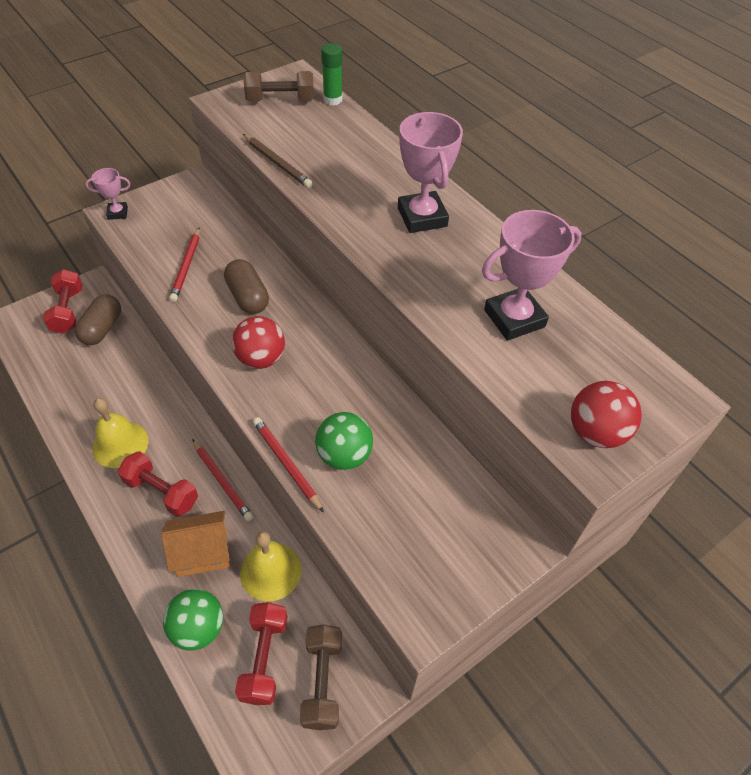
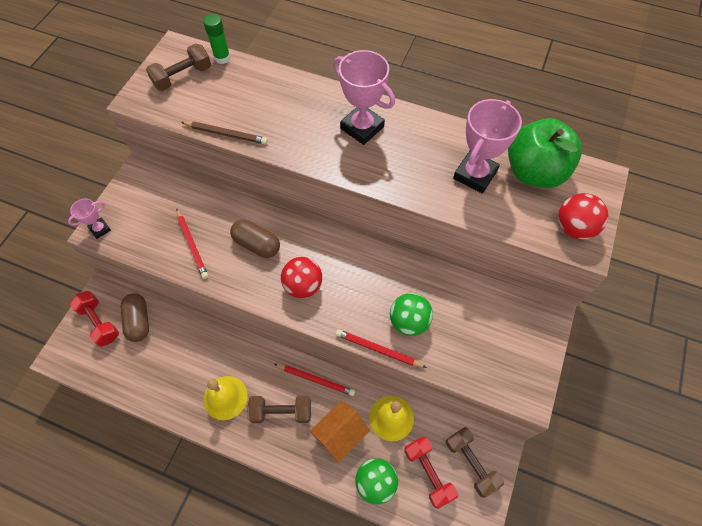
camera: 30 degrees left, 10 degrees up
red dumbbell [118,451,198,517] -> brown dumbbell [247,396,311,423]
none -> green apple [508,118,582,188]

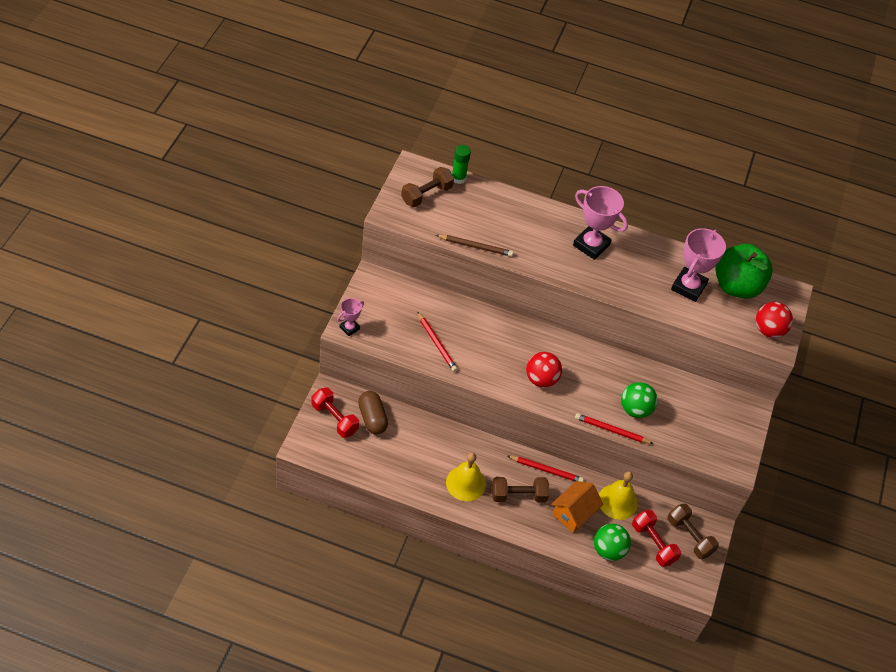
camera: 10 degrees left, 10 degrees down
brown capsule [230,219,280,258] -> none

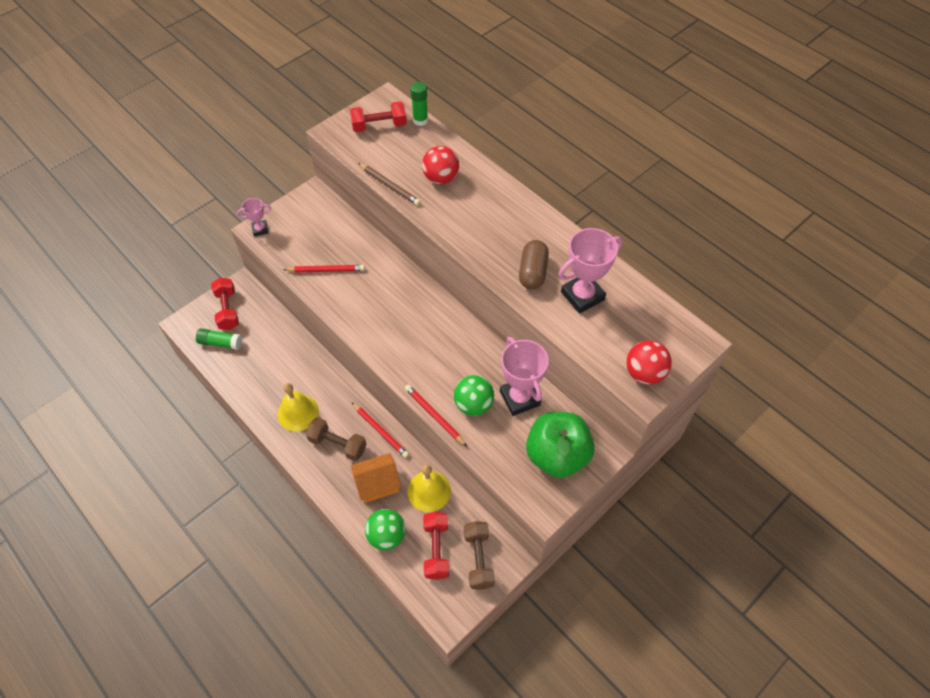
camera: 35 degrees right, 5 degrees up
brown capsule [358,391,388,435] -> brown capsule moved to [519,240,549,290]
brown dumbbell [401,167,454,207] -> red dumbbell [350,101,407,132]
red pencil [418,312,458,372] -> red pencil turned 90 degrees counterclockwise [283,265,365,273]
red ball [526,352,562,388] -> red ball moved to [422,146,459,184]
pink trophy [573,186,628,260] -> pink trophy moved to [500,337,549,416]
green apple [715,244,773,299] -> green apple moved to [526,412,595,478]
none -> green glue stick [196,328,242,350]

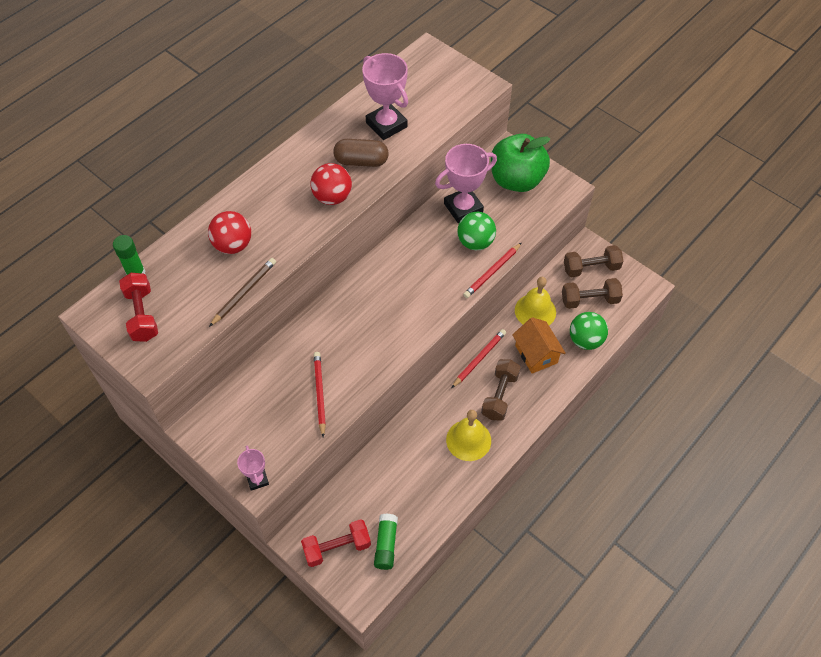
camera: 95 degrees left, 0 degrees up
red dumbbell [423,512,449,580] -> brown dumbbell [562,278,623,309]
red ball [626,340,672,384] -> red ball moved to [310,163,352,205]

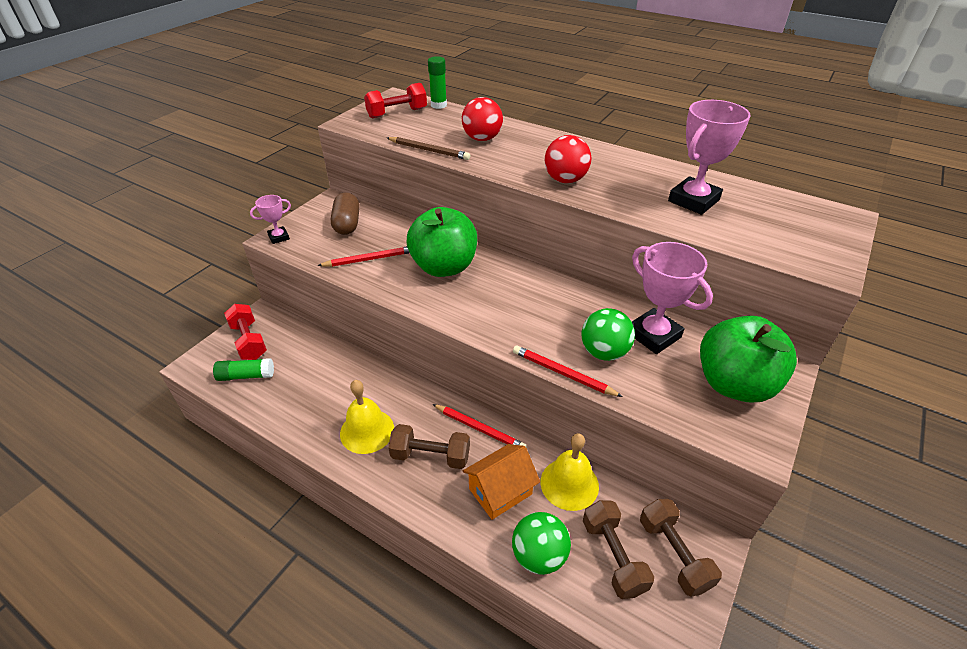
camera: 80 degrees right, 15 degrees down
brown capsule [333,139,389,167] -> brown capsule moved to [331,192,360,235]
none -> green apple [407,207,477,277]

